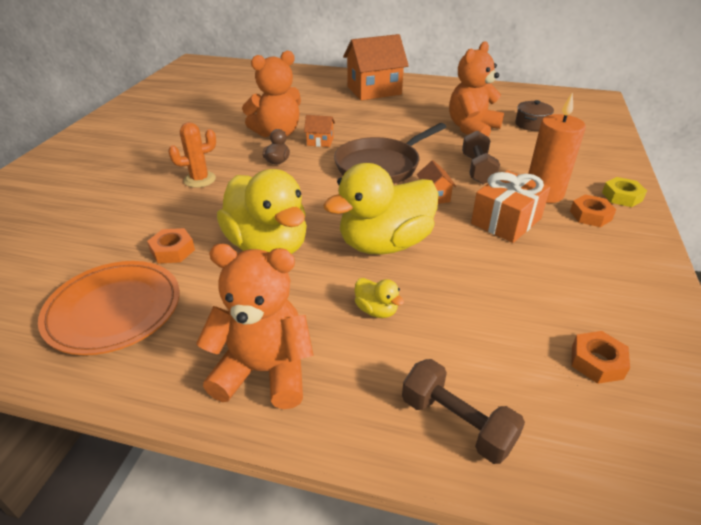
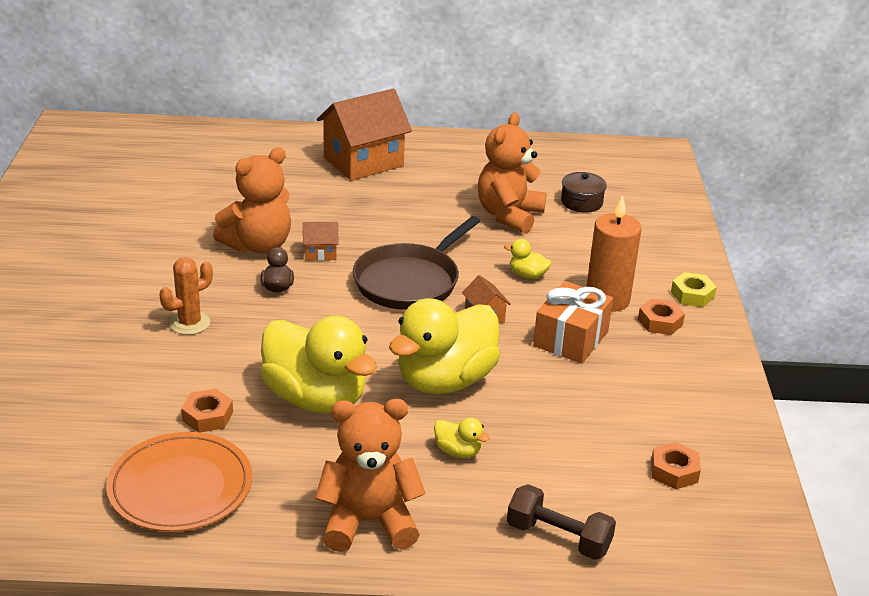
camera: 15 degrees left, 5 degrees down
brown dumbbell [462,130,500,184] -> yellow duck [504,239,552,279]

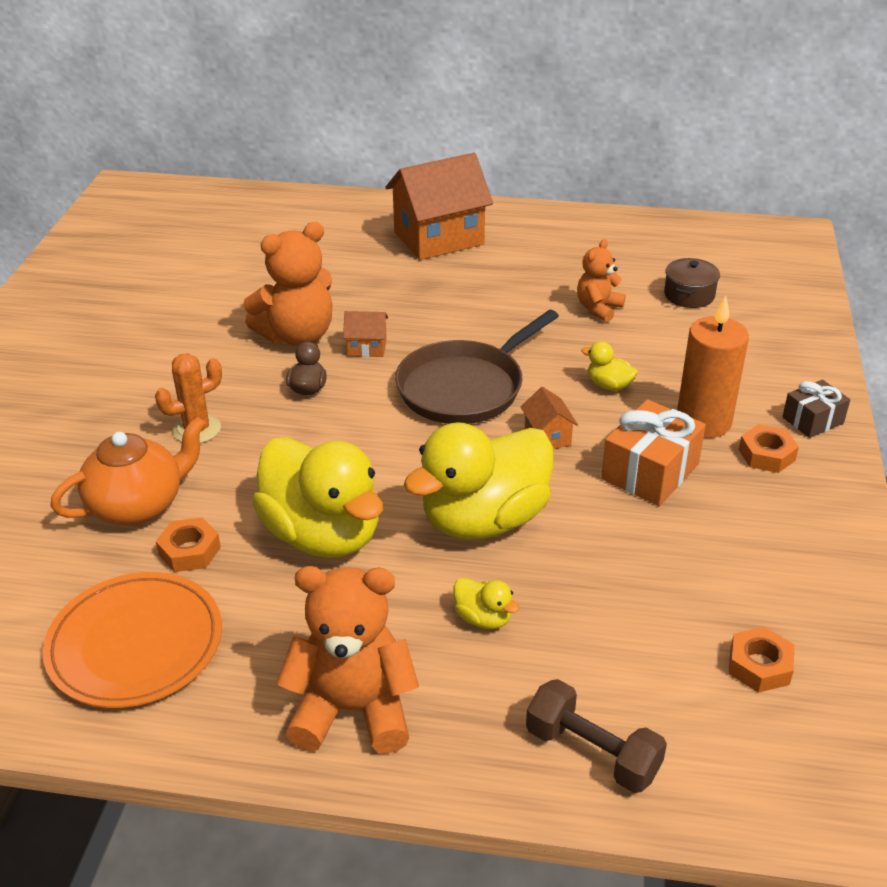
camera: 10 degrees right, 5 degrees up
orange teddy bear [478,112,547,234] -> orange teddy bear [577,239,626,322], size x0.58
yellow nut [671,272,717,307] -> brown gift [782,380,850,438]
none -> orange teapot [51,417,206,525]

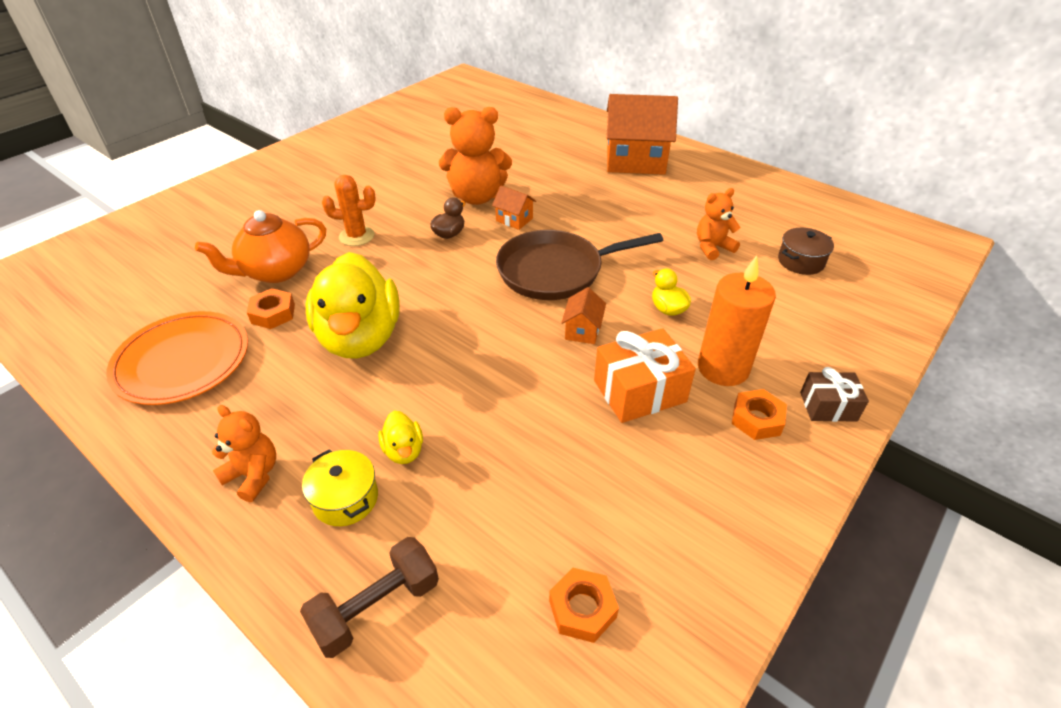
camera: 30 degrees right, 5 degrees up
orange teapot [51,417,206,525] -> orange teapot turned 150 degrees clockwise [195,210,326,283]
orange teddy bear [276,566,419,754] -> orange teddy bear [212,405,276,502], size x0.58
yellow duck [404,422,554,540] -> none
brown dumbbell [526,679,667,793] -> brown dumbbell turned 75 degrees clockwise [300,537,439,658]
none -> yellow pot [302,449,378,526]

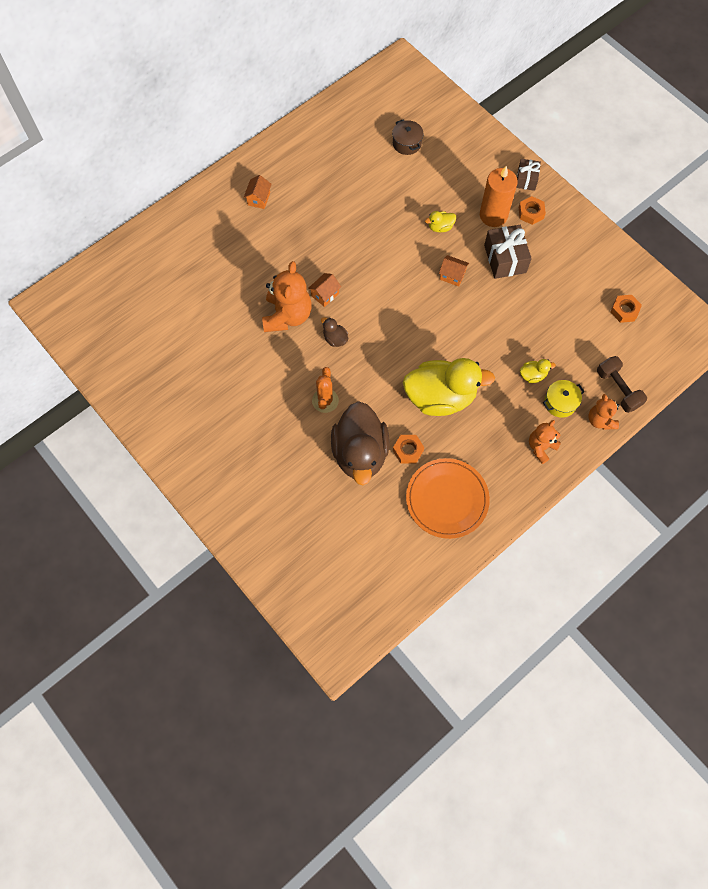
camera: 80 degrees left, 25 degrees up
orange teapot [195,210,326,283] -> brown duck [331,401,389,485]
brown pan [496,230,663,300] -> none
orange gift [594,328,696,423] -> brown gift [484,225,532,279]
orange house [607,94,678,175] -> orange house [244,175,272,209], size x0.44
orange teddy bear [697,188,741,260] -> orange teddy bear moved to [588,394,620,430]

